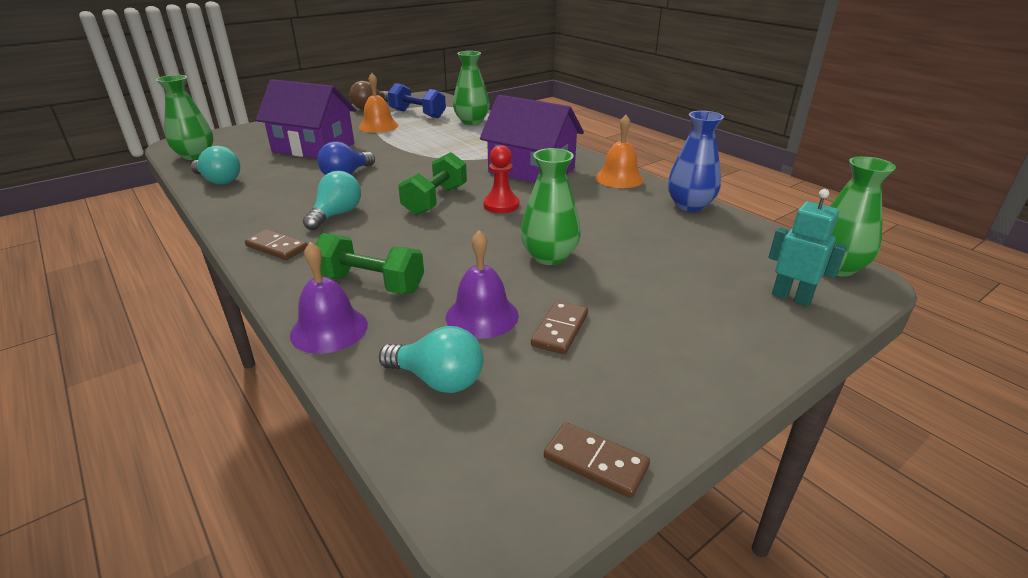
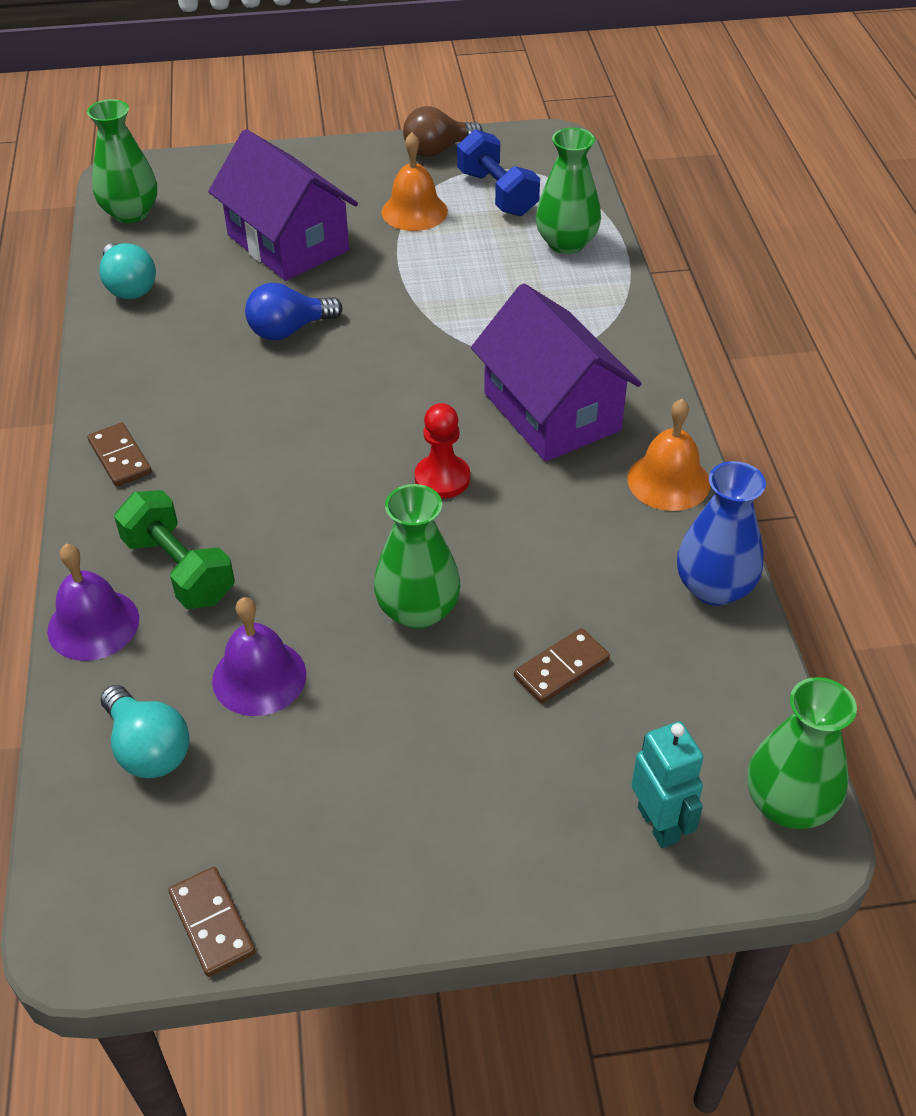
camera: 30 degrees right, 15 degrees up
turquoise light bulb [303,171,361,230] -> none
green dumbbell [398,152,467,215] -> none
brown domino [531,301,588,355] -> brown domino moved to [514,628,610,704]

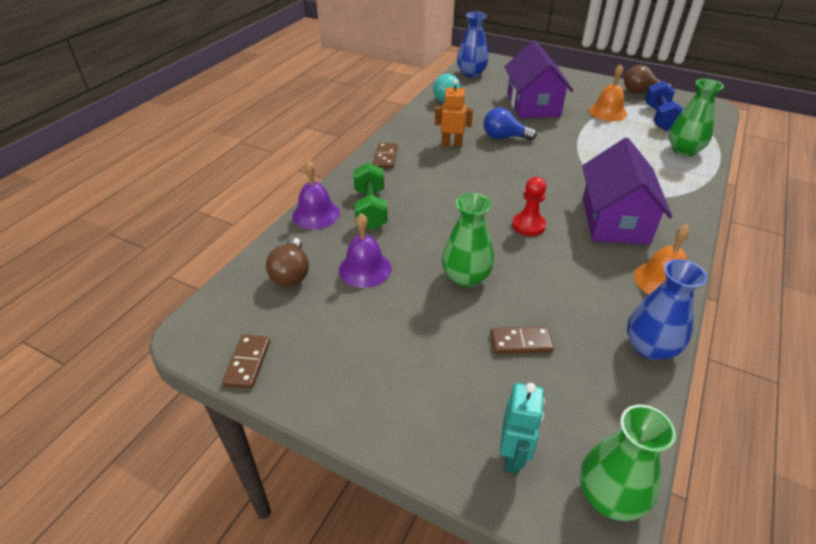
camera: 35 degrees right, 5 degrees down
green vase [87,99,157,223] -> blue vase [457,12,489,77]
turquoise light bulb [101,685,190,778] -> brown light bulb [266,238,309,287]
none -> orange robot [435,79,473,147]

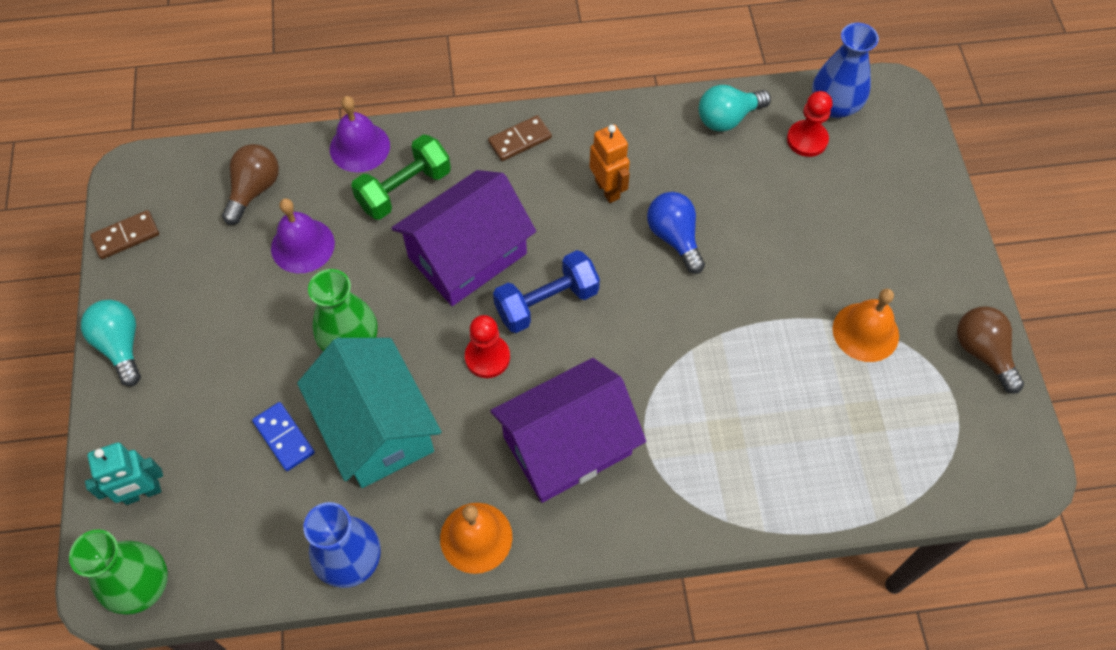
camera: 55 degrees right, 20 degrees up
brown light bulb [266,238,309,287] -> brown light bulb turned 150 degrees clockwise [222,144,279,225]
brown domino [491,327,554,354] -> blue domino [252,402,315,471]
purple house [504,40,573,119] -> purple house moved to [392,170,536,306]
blue dumbbell [645,81,684,131] -> blue dumbbell moved to [493,250,600,333]
green vase [669,79,724,156] -> none
none -> turquoise light bulb [81,300,141,386]
none -> turquoise house [297,338,442,488]
none -> red pawn [787,91,832,157]

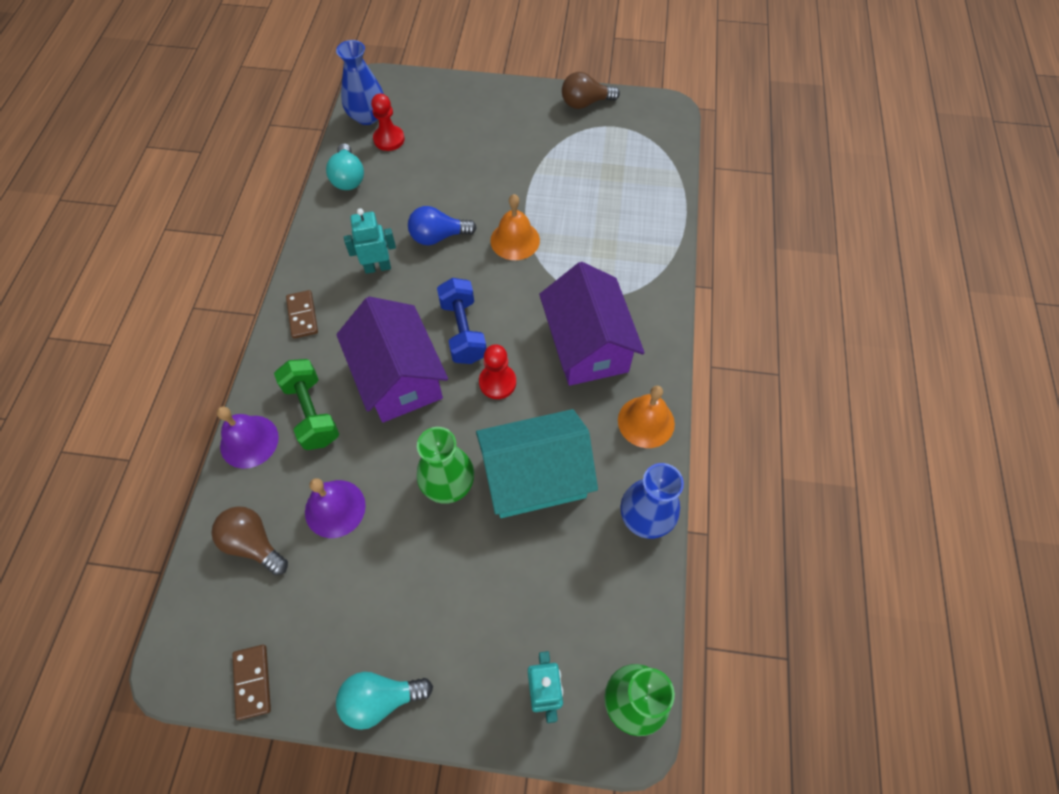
camera: 75 degrees left, 0 degrees up
blue domino [252,402,315,471] -> none
orange robot [589,124,630,203] -> turquoise robot [344,208,396,274]
orange bell [833,288,899,362] -> orange bell moved to [490,194,540,260]

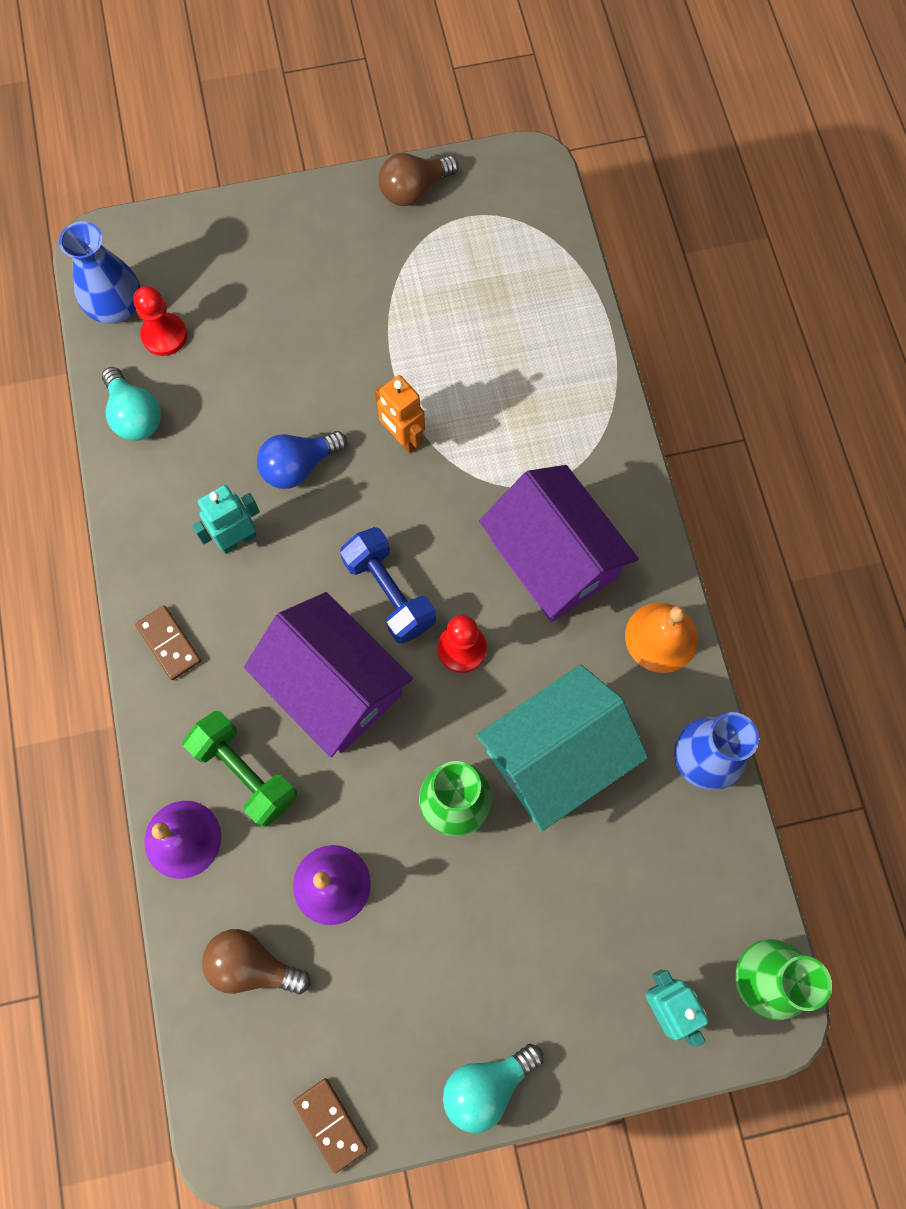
camera: 20 degrees left, 10 degrees up
orange bell [490,194,540,260] -> orange robot [375,375,425,453]

